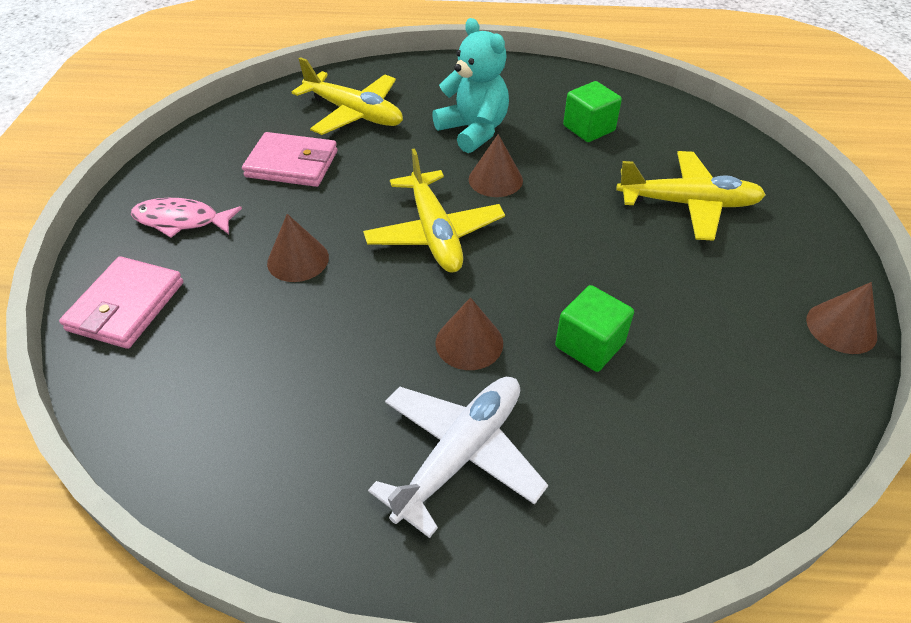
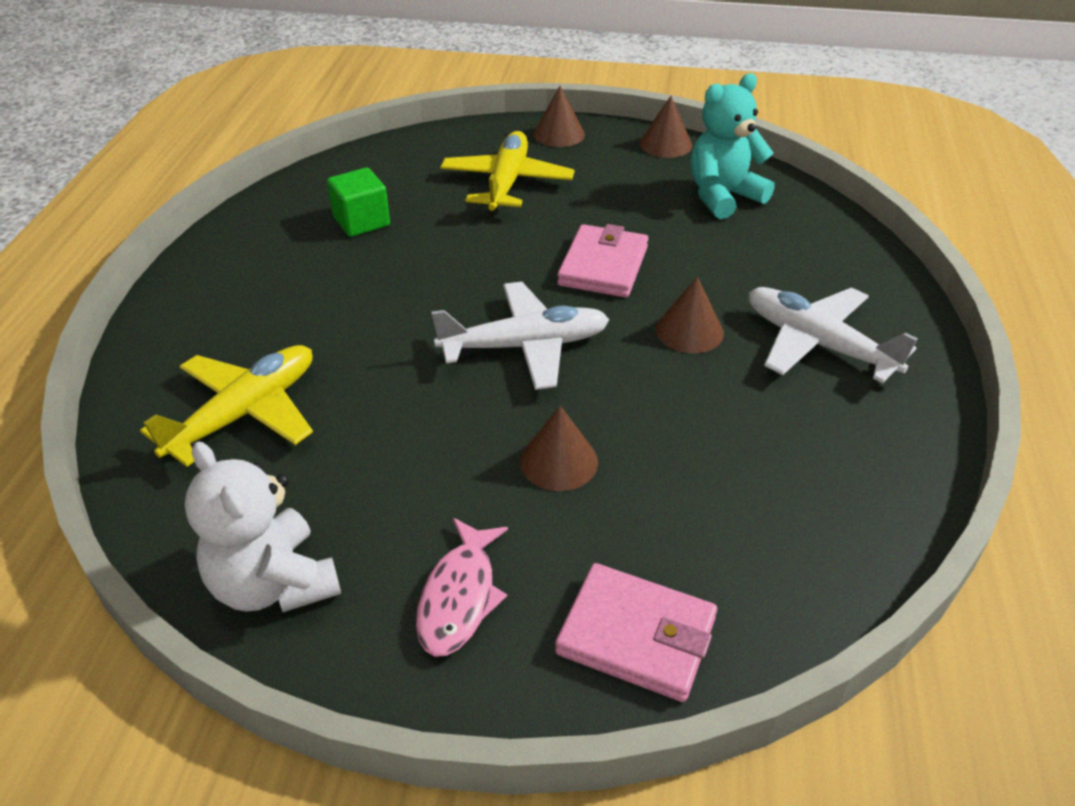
camera: 85 degrees left, 5 degrees down
pink wallet [242,132,338,187] -> pink wallet moved to [557,224,648,298]
yellow plane [363,149,505,273] -> white plane [431,282,609,390]
turquoise teddy bear [432,18,509,153] -> turquoise teddy bear moved to [690,73,775,219]
brown cone [469,134,523,197] -> brown cone moved to [533,86,585,147]
green cube [555,285,634,372] -> none
none -> white teddy bear [185,441,341,612]

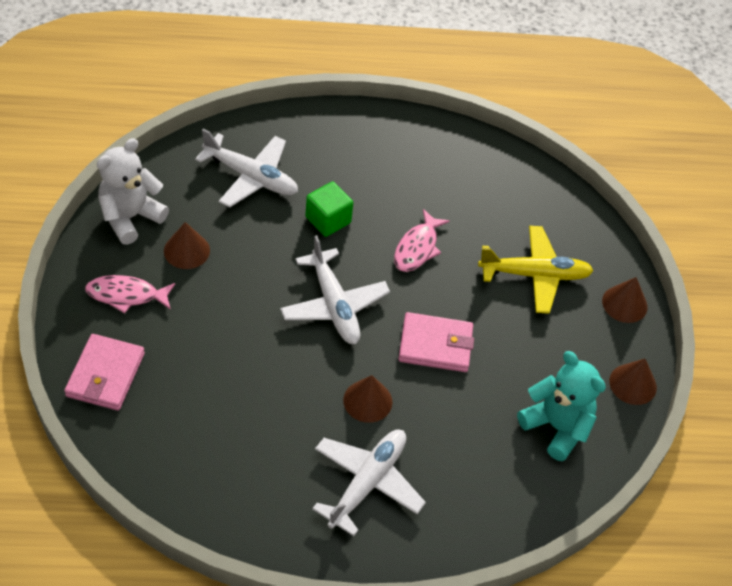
camera: 75 degrees right, 10 degrees up
yellow plane [140,345,313,467] -> white plane [195,128,298,208]
green cube [327,168,390,237] -> green cube moved to [305,181,353,237]
brown cone [520,406,598,491] -> brown cone moved to [164,222,210,269]
none -> pink fish [394,209,450,272]

